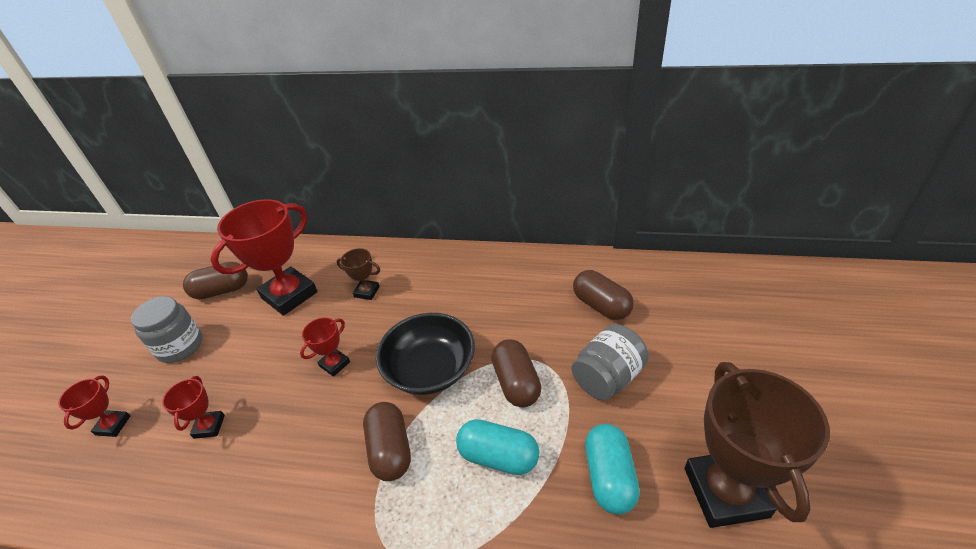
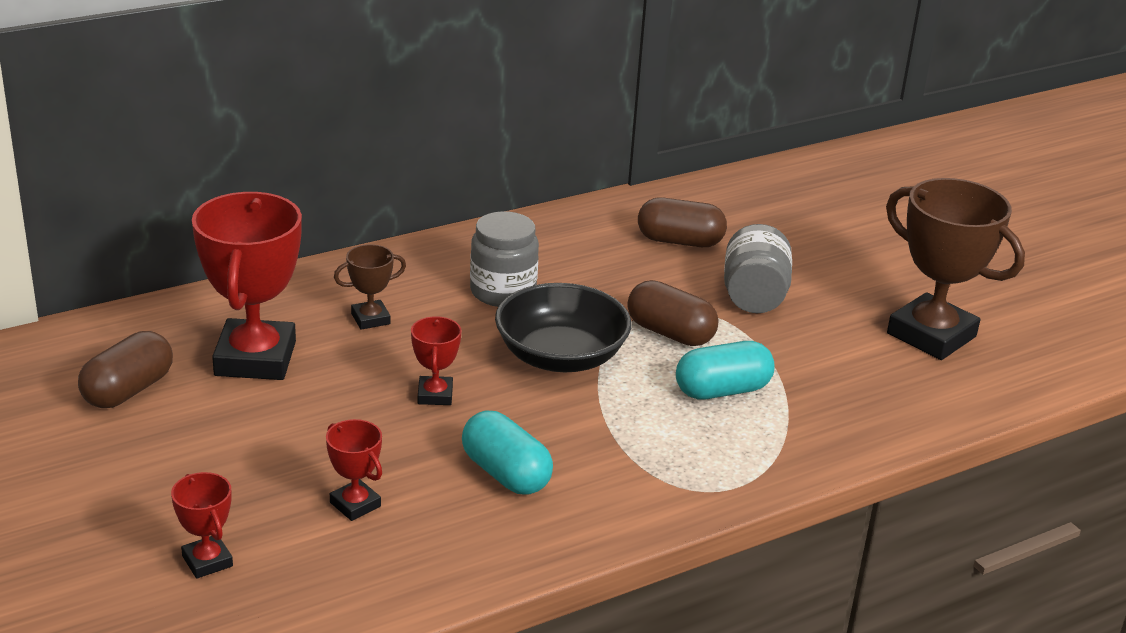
camera: 45 degrees left, 10 degrees down
grey jar [131,296,203,363] -> grey jar moved to [470,211,539,307]
brown capsule [363,402,411,481] -> none
turquoise capsule [585,424,640,515] -> turquoise capsule moved to [462,411,553,495]

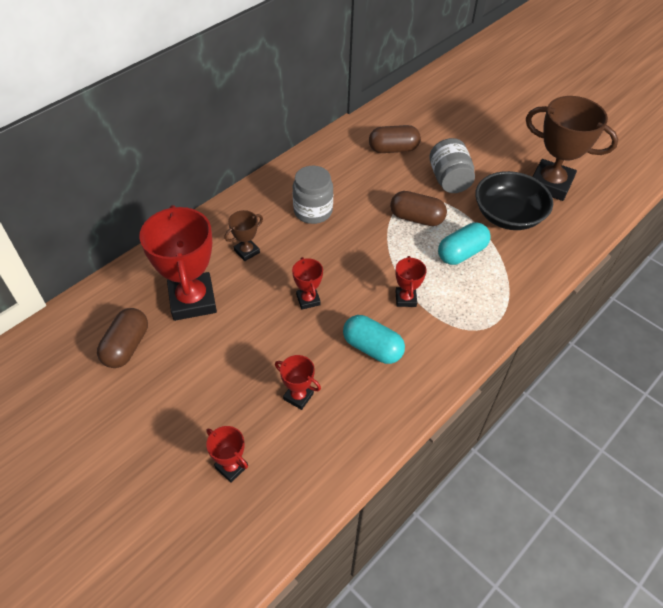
camera: 15 degrees left, 20 degrees up
black bowl [495,283,631,372] -> black bowl moved to [475,171,553,230]
none -> red trophy [395,256,427,307]

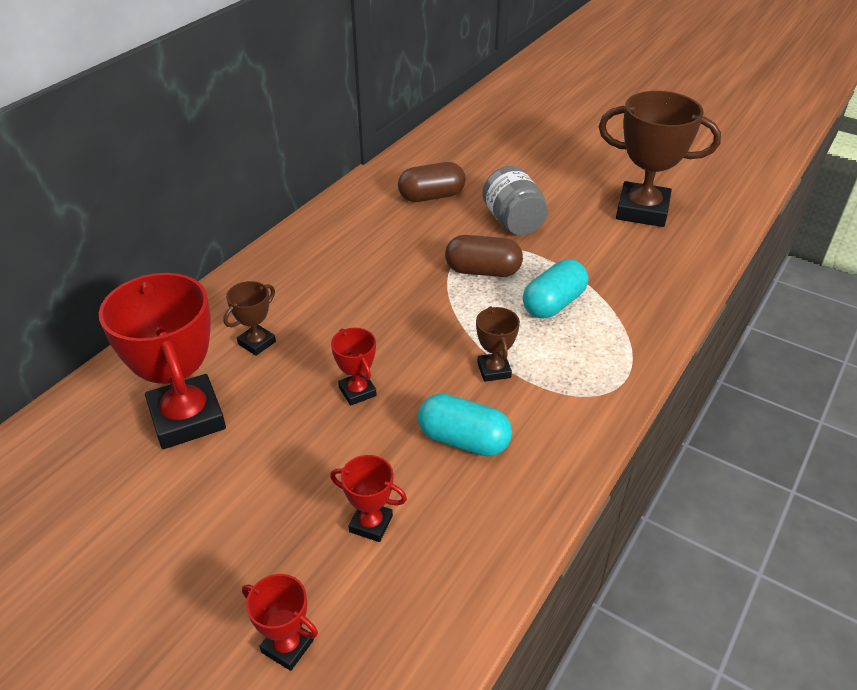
camera: 10 degrees left, 10 degrees down
brown capsule [97,308,148,368] -> none
grey jar [293,166,333,224] -> none
red trophy [395,256,427,307] -> brown trophy [476,306,520,382]
black bowl [475,171,553,230] -> none

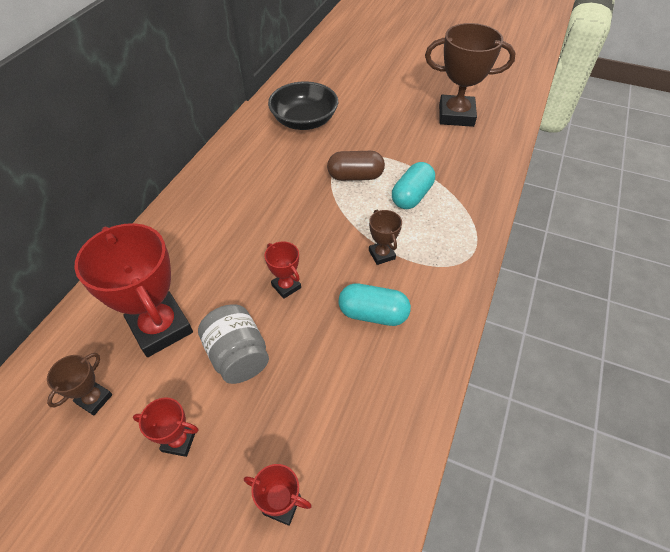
camera: 10 degrees left, 10 degrees up
brown trophy [223,281,276,356] -> brown trophy moved to [47,353,113,415]
red trophy [330,455,407,542] -> red trophy moved to [133,398,199,457]
brown capsule [398,162,466,202] -> black bowl [268,81,338,130]
grey jar [482,166,548,236] -> grey jar moved to [198,304,269,384]

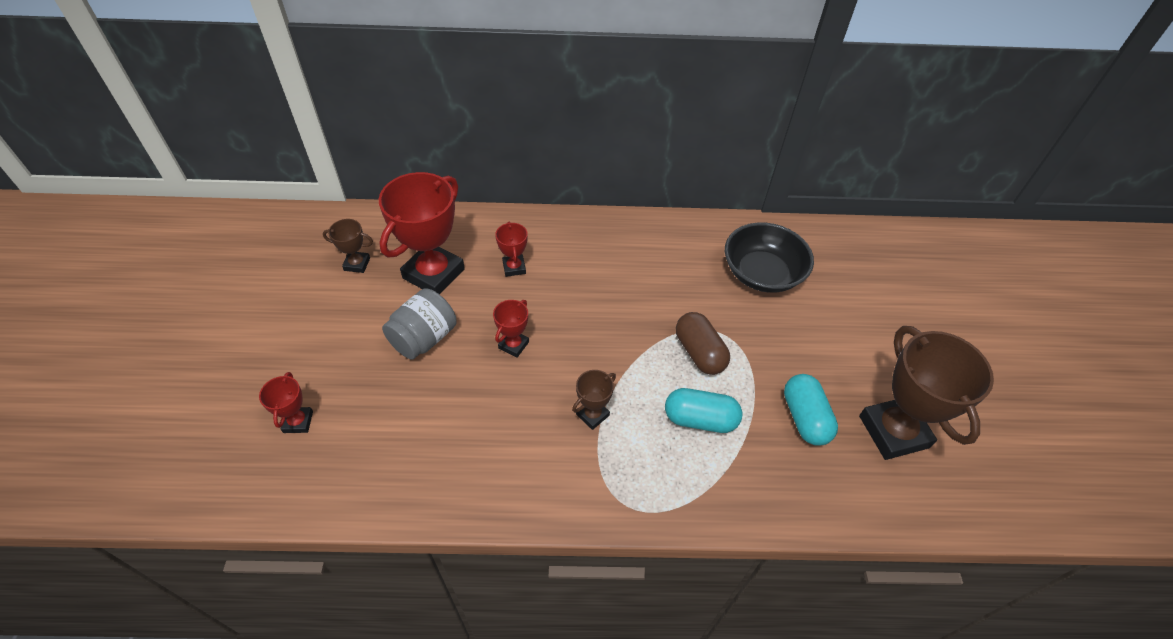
camera: 65 degrees right, 0 degrees up
red trophy [133,398,199,457] -> red trophy moved to [495,222,528,277]
turquoise capsule [338,283,411,326] -> turquoise capsule moved to [784,374,838,446]

